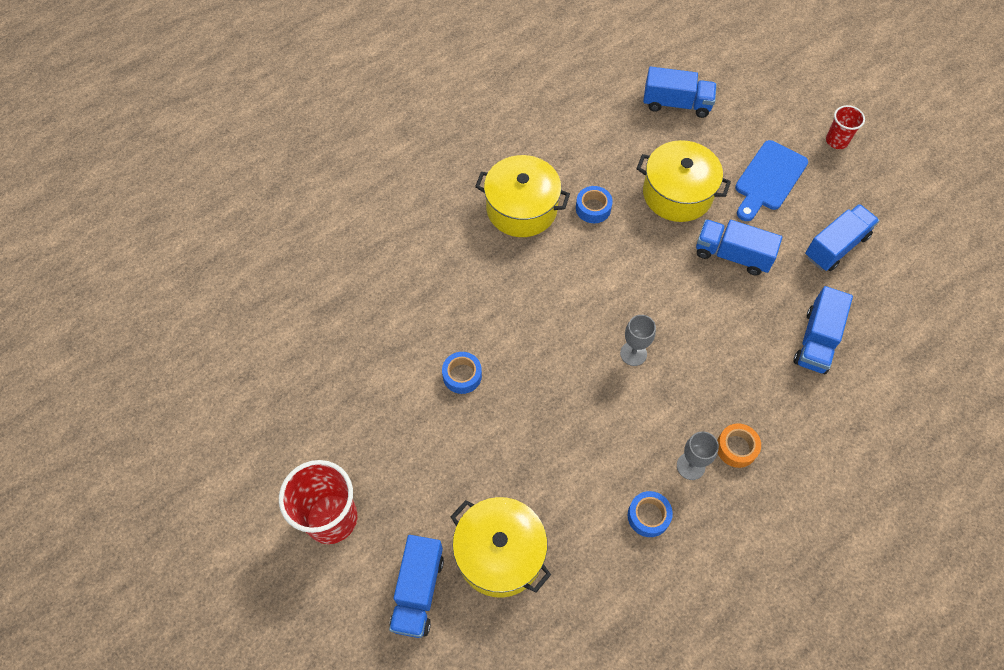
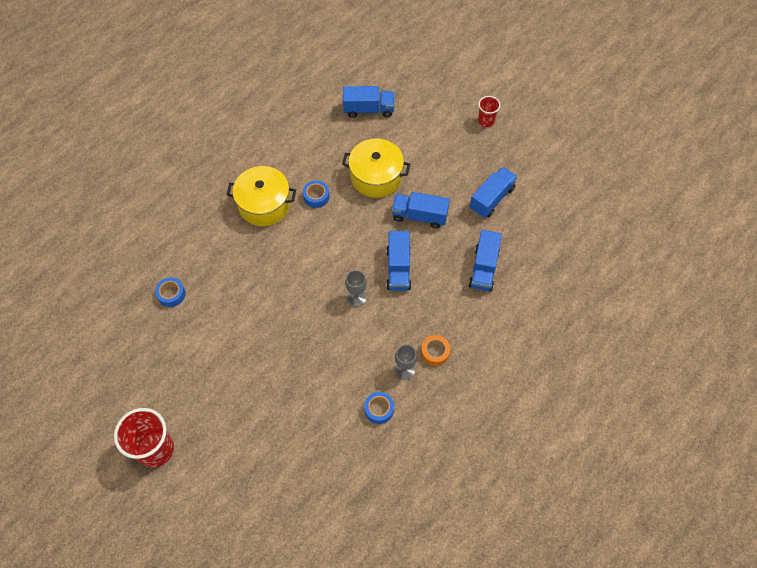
camera: 10 degrees left, 0 degrees up
blue truck [389,535,444,638] -> blue truck moved to [387,231,411,291]
blue tape [442,352,482,394] -> blue tape moved to [155,277,185,307]
yellow pot [450,497,551,598] -> none
blue cutting board [735,140,808,221] -> none

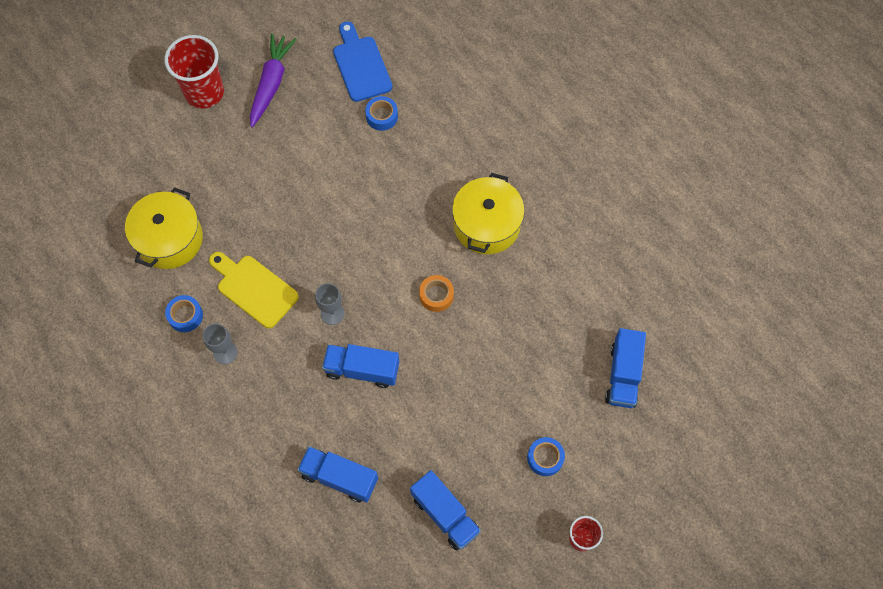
camera: 100 degrees right, 5 degrees up
blue tape [303,180,329,208] -> blue tape moved to [527,437,565,476]
yellow pot [342,139,410,198] -> yellow pot moved to [125,187,203,269]
blue truck [392,192,450,229] -> none
orange tape [421,335,450,366] -> orange tape moved to [419,275,454,312]
none -> yellow cutting board [209,252,299,328]
none -> purple carrot [250,33,297,127]
none -> blue cutting board [333,21,392,102]

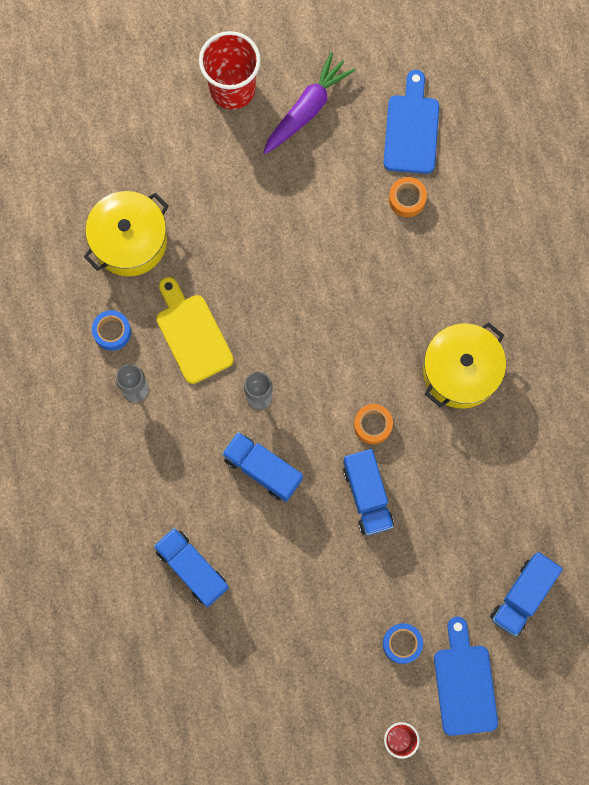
camera: 25 degrees right, 10 degrees up
blue tape [365,96,398,131] -> orange tape [389,177,427,217]
blue truck [410,470,481,550] -> blue truck moved to [343,449,394,535]
none -> blue cutting board [434,617,498,736]

